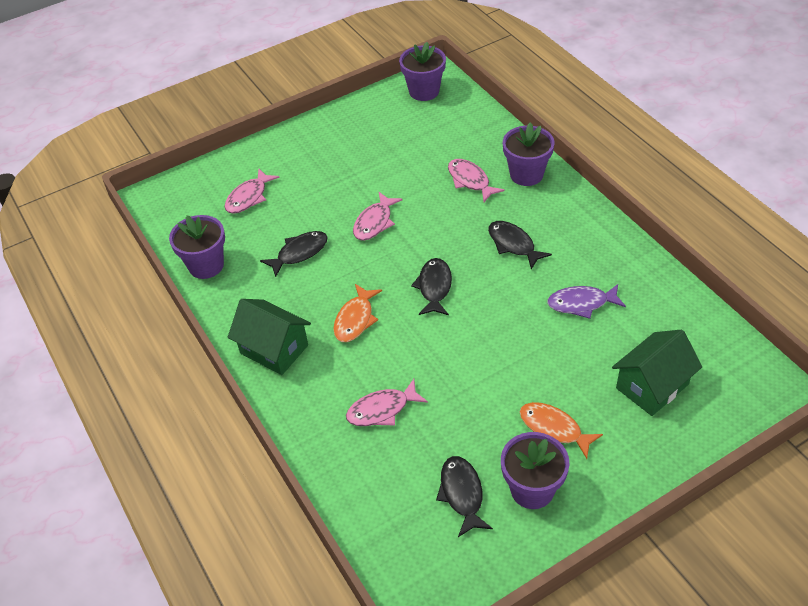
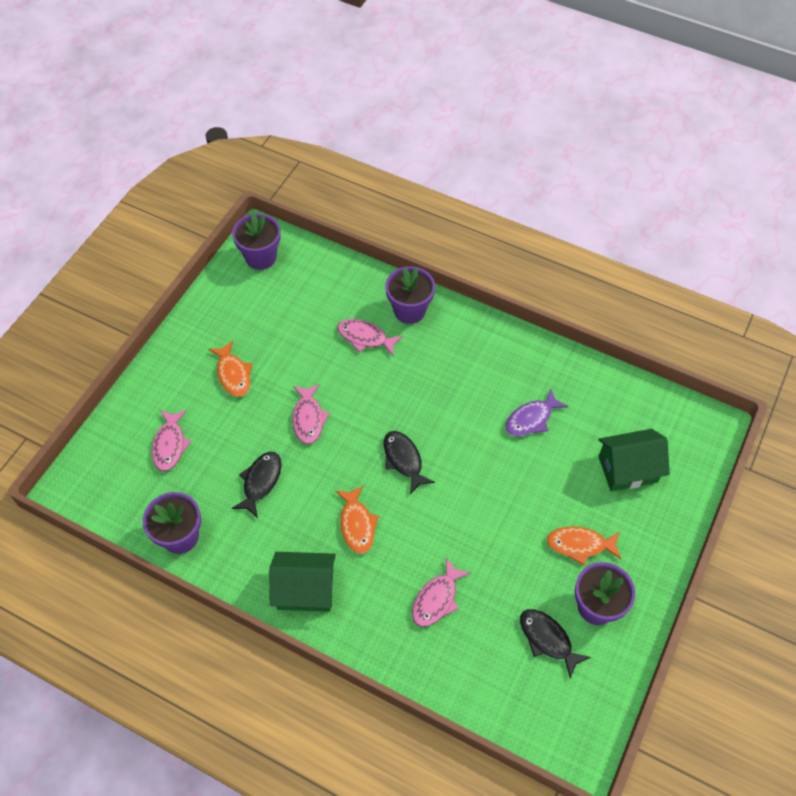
camera: 35 degrees left, 10 degrees up
black fish [488,221,552,269] -> none
green house [612,330,702,416] -> green house turned 60 degrees clockwise [598,429,670,492]
none -> orange fish [208,341,252,397]

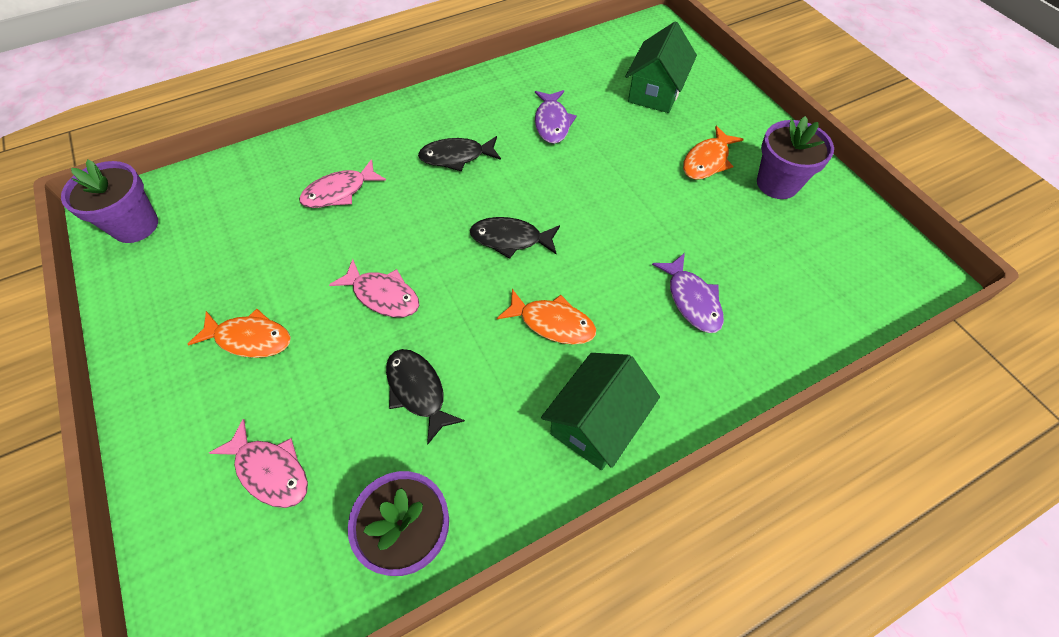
camera: 55 degrees left, 0 degrees up
purple flower pot [385,266,435,324] -> none
pink fish [412,557,471,627] -> purple fish [652,253,724,333]
black fish [520,609,591,679] -> black fish moved to [418,136,501,171]

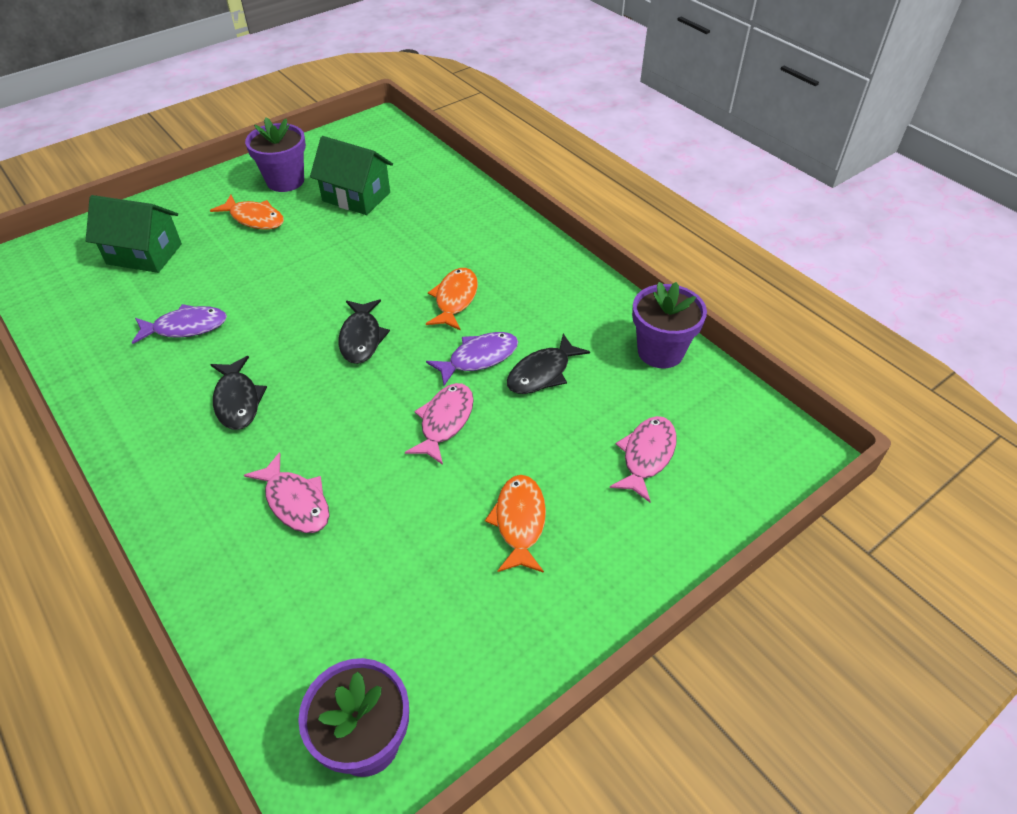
camera: 100 degrees left, 10 degrees down
green house [541,353,660,470] -> green house moved to [310,136,393,215]
purple fish [652,253,724,333] -> purple fish moved to [426,332,518,386]

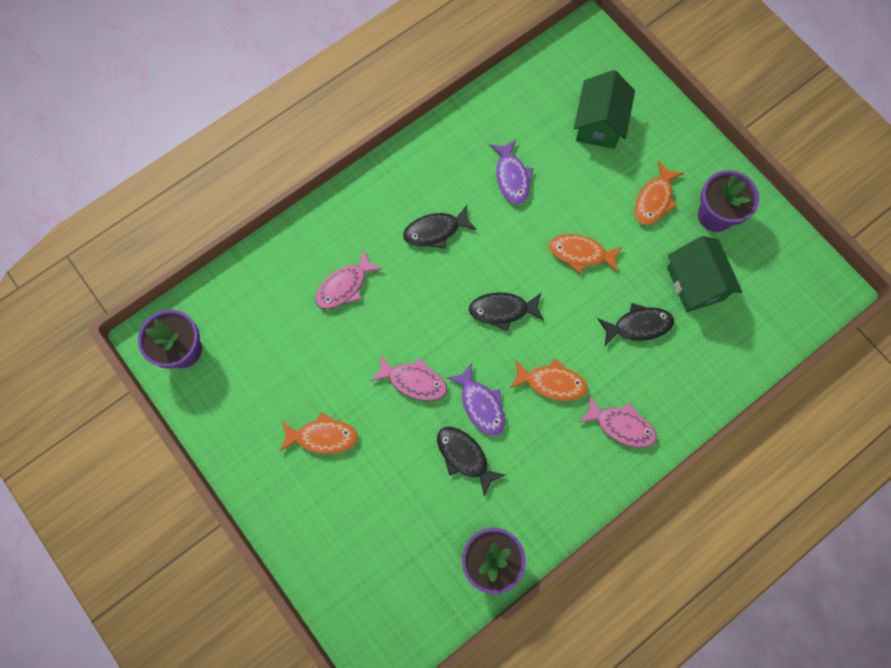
camera: 90 degrees right, 25 degrees up
green house [310,136,393,215] -> green house turned 45 degrees counterclockwise [667,236,742,312]
pink fish [610,416,677,502] -> pink fish moved to [579,395,657,448]
none -> orange fish [549,234,623,273]
none -> black fish [598,303,674,346]

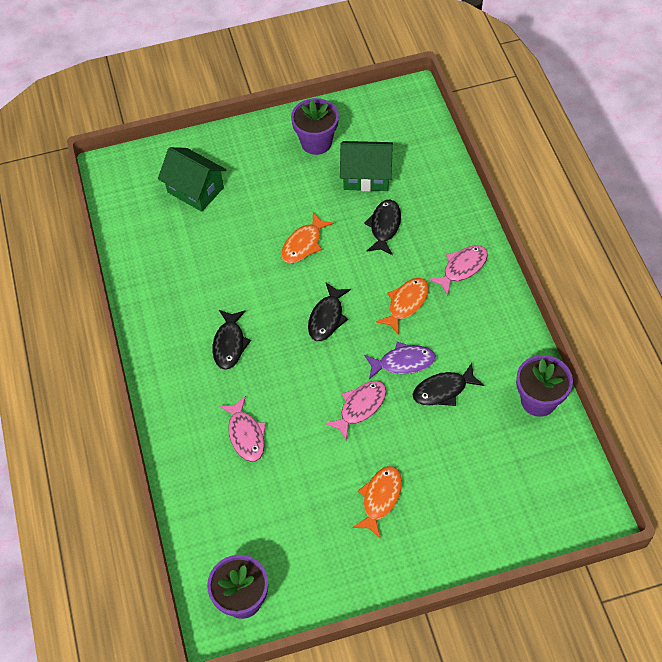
camera: 65 degrees left, 15 degrees down
purple fish [489,140,533,205] -> none
orange fish [635,161,683,225] -> none

